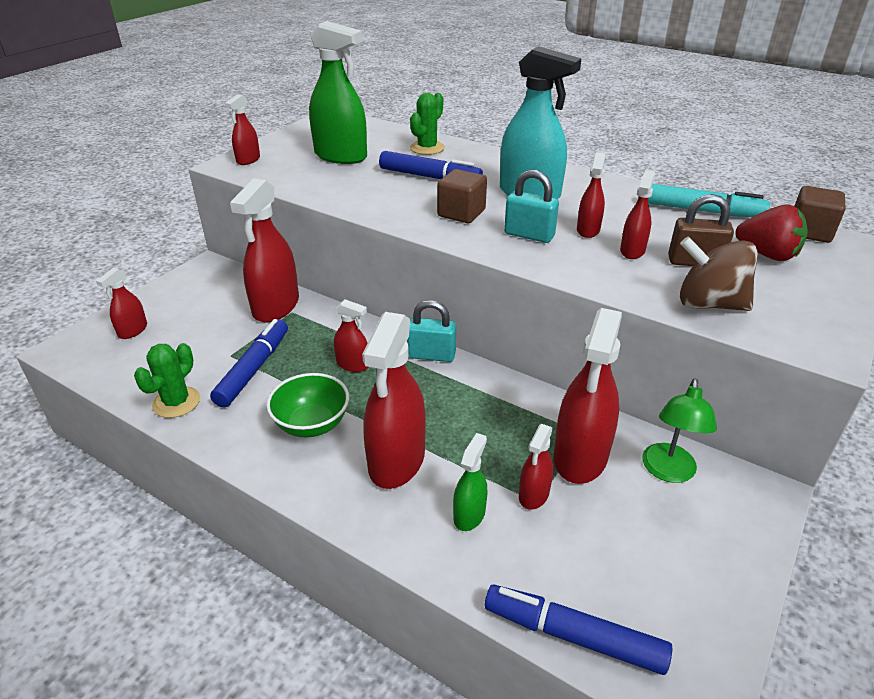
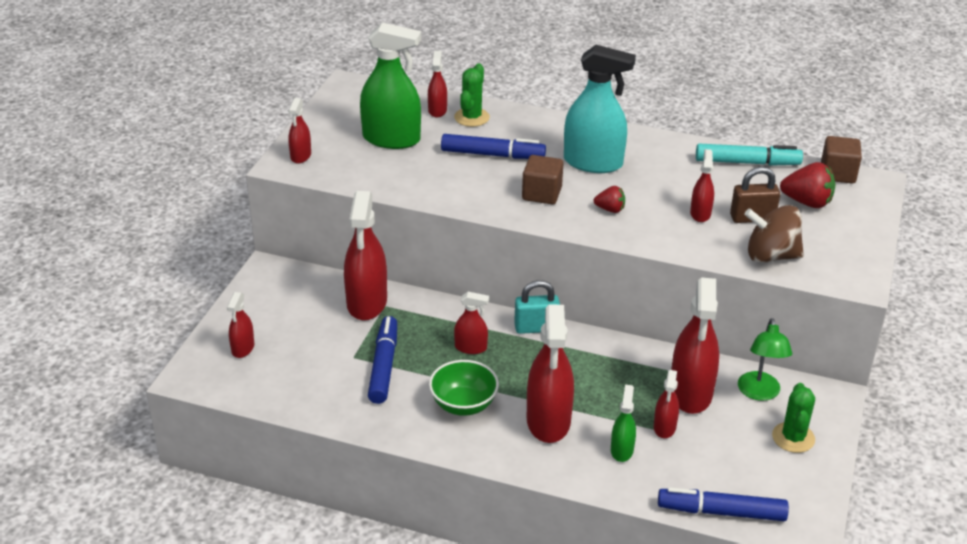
camera: 15 degrees left, 0 degrees up
green cactus [134,343,200,418] -> green cactus moved to [772,383,815,453]
turquoise padlock [504,170,559,243] -> red strawberry [594,186,625,213]
red spray bottle [577,152,605,238] -> red spray bottle moved to [428,51,447,117]

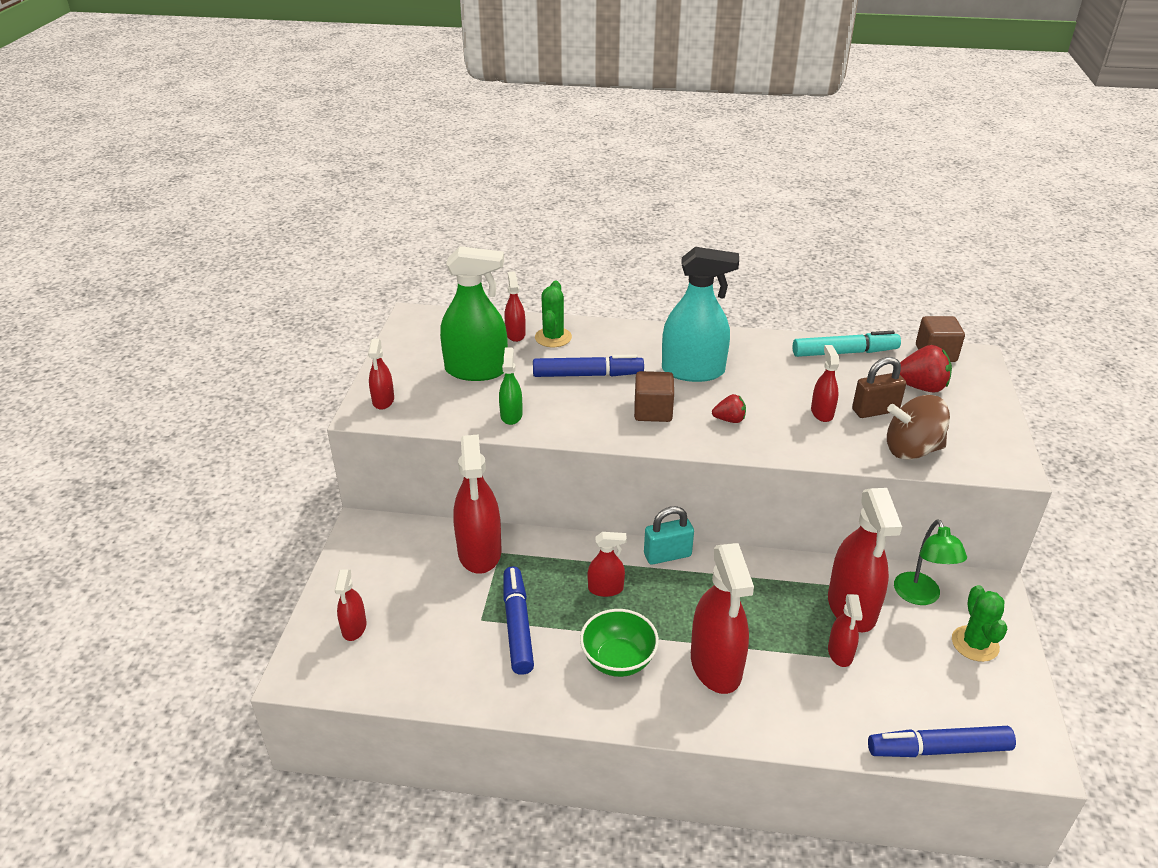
camera: 10 degrees left, 0 degrees up
green spray bottle [611,385,636,462] -> green spray bottle moved to [499,348,522,425]

